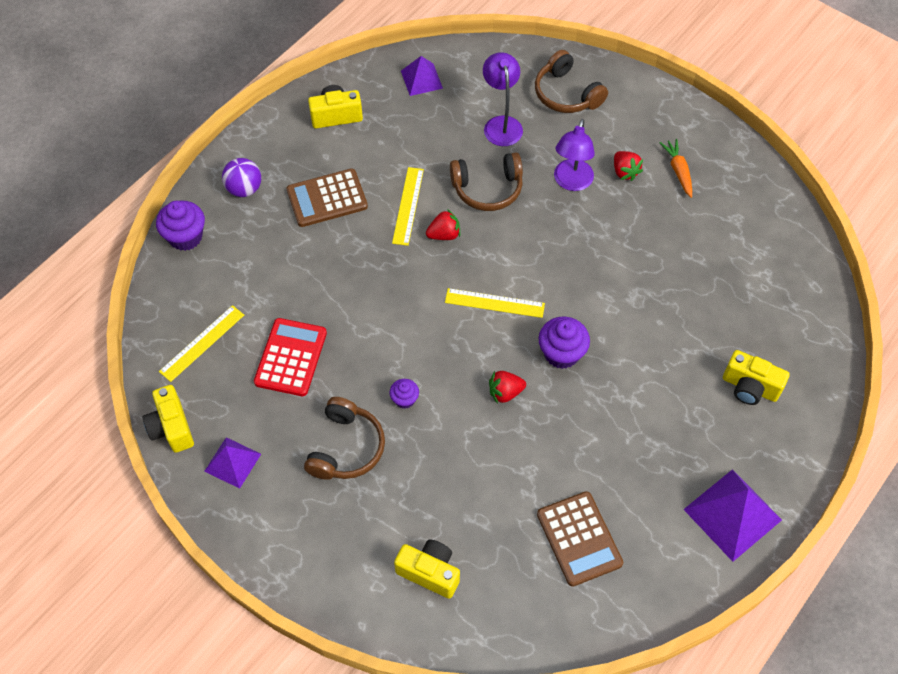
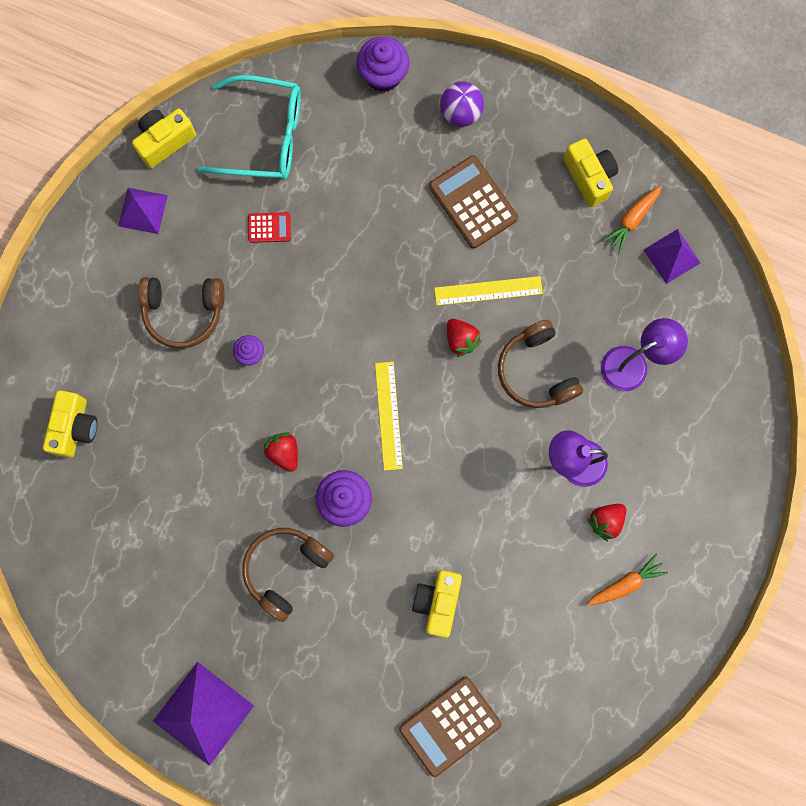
camera: 75 degrees right, 20 degrees up
yellow ruler [159,305,244,382] -> turquoise glasses [198,75,301,180]
red calculator [254,318,327,396] -> red calculator [248,212,291,243], size x0.52
brown headphones [535,50,608,113] -> brown headphones moved to [242,528,334,622]
brown calculator [537,491,623,587] -> brown calculator moved to [399,677,502,777]
yellow camera [723,350,790,405] -> yellow camera moved to [412,570,462,638]
none -> orange carrot [602,185,662,254]

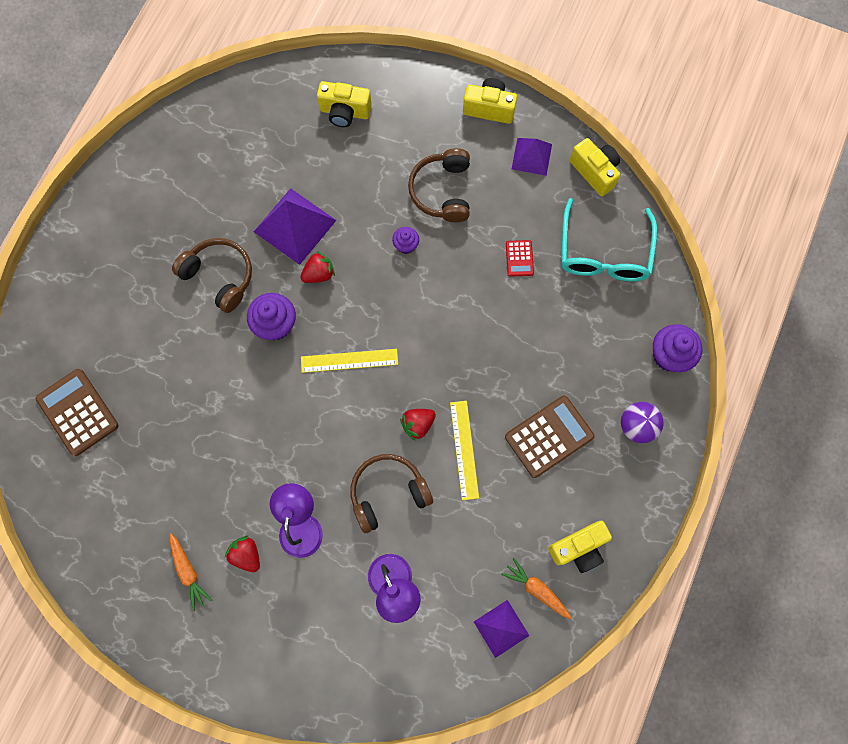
camera: 90 degrees right, 5 degrees down
purple pyramid [153,662,254,766] -> purple pyramid moved to [254,188,337,265]
yellow camera [412,570,462,638] -> yellow camera moved to [463,78,517,124]

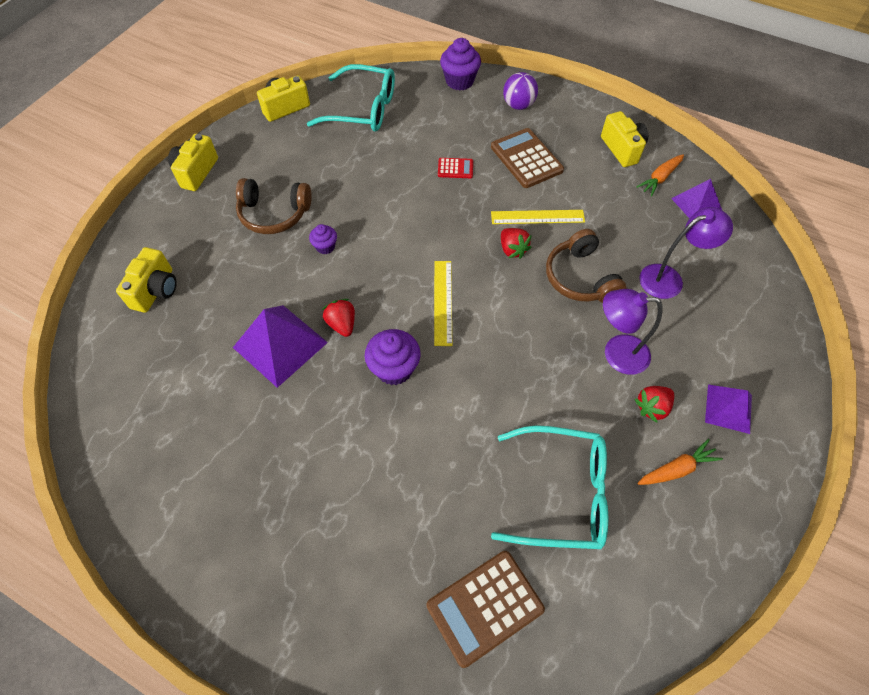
camera: 85 degrees left, 15 degrees down
brown headphones [172,238,252,313] -> none
red calculator [506,240,534,277] -> red calculator moved to [438,158,473,178]
purple pyramid [512,138,552,176] -> purple pyramid moved to [705,385,752,434]
none -> turquoise glasses [491,425,608,549]

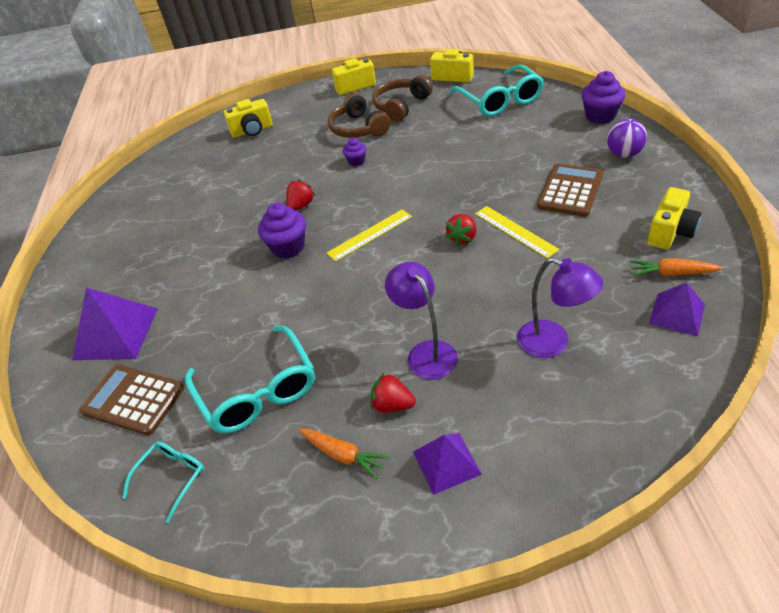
camera: 60 degrees right, 15 degrees down
purple pyramid [233,305,328,388] -> purple pyramid moved to [72,288,158,360]
red calculator [438,158,473,178] -> none
brown headphones [546,229,626,303] -> brown headphones moved to [372,75,433,122]
none -> turquoise glasses [122,441,204,523]

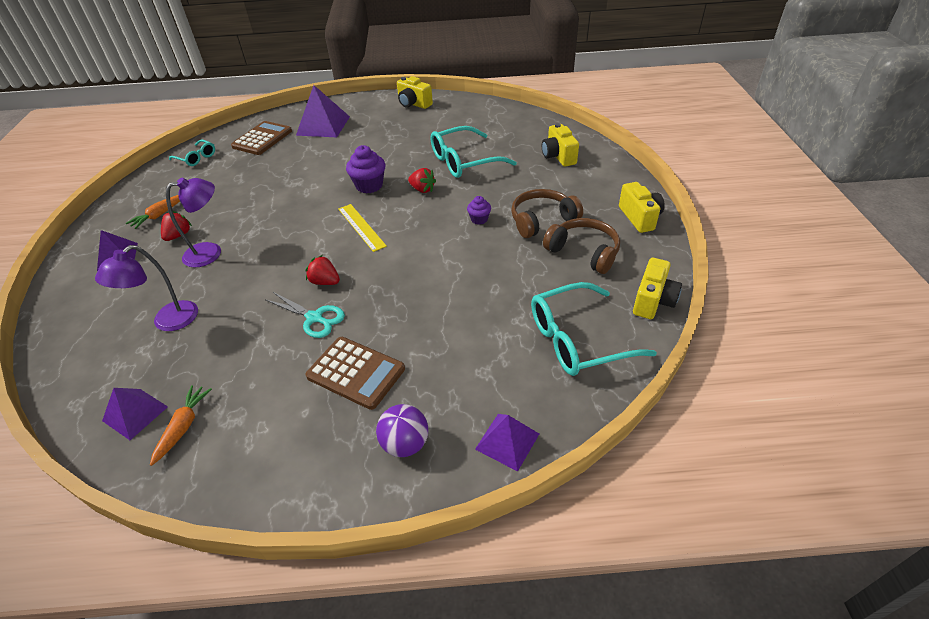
camera: 90 degrees right, 0 degrees up
turquoise glasses [185,325,315,433] -> turquoise glasses moved to [431,126,517,178]
yellow ruler [475,206,559,258] -> turquoise scissors [266,292,345,338]
purple cupcake [581,71,626,124] -> purple pyramid [475,414,539,472]
yellow camera [648,187,701,250] -> yellow camera moved to [397,76,433,109]

